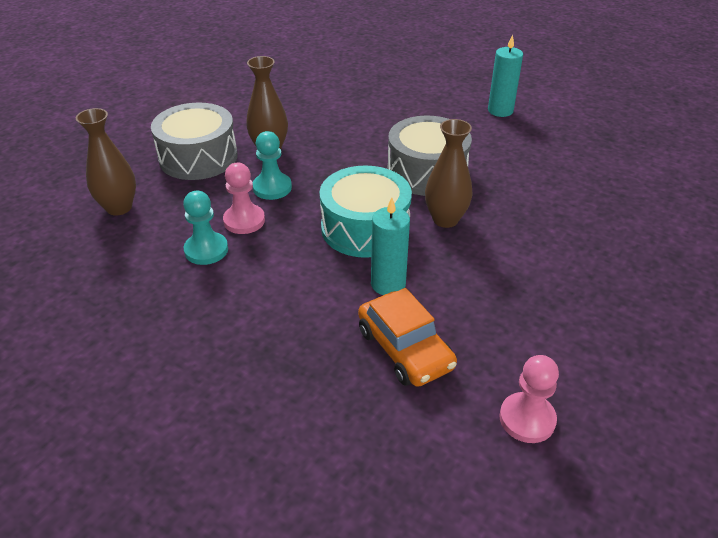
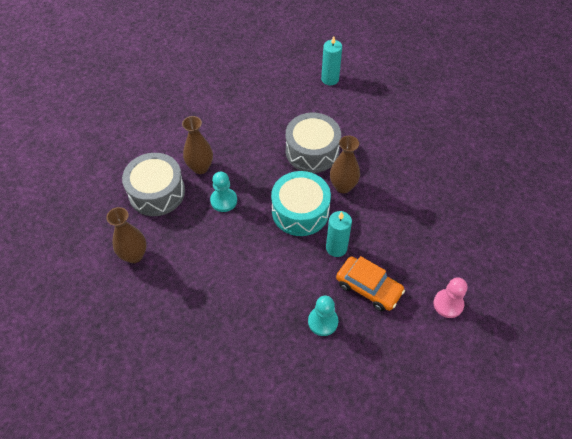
camera: 25 degrees left, 15 degrees up
turquoise pawn [183,191,228,265] -> turquoise pawn moved to [308,296,338,336]
pink pawn [223,163,265,234] -> none

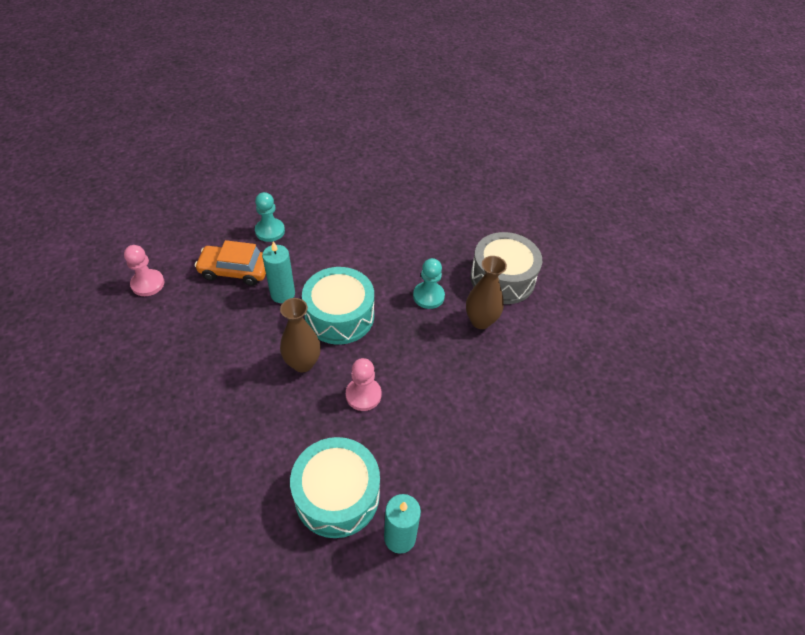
camera: 150 degrees right, 5 degrees down
brown vase [106,207,147,263] -> none
grey drum [286,113,341,173] -> pink pawn [346,358,381,411]
none -> turquoise drum [290,437,380,538]

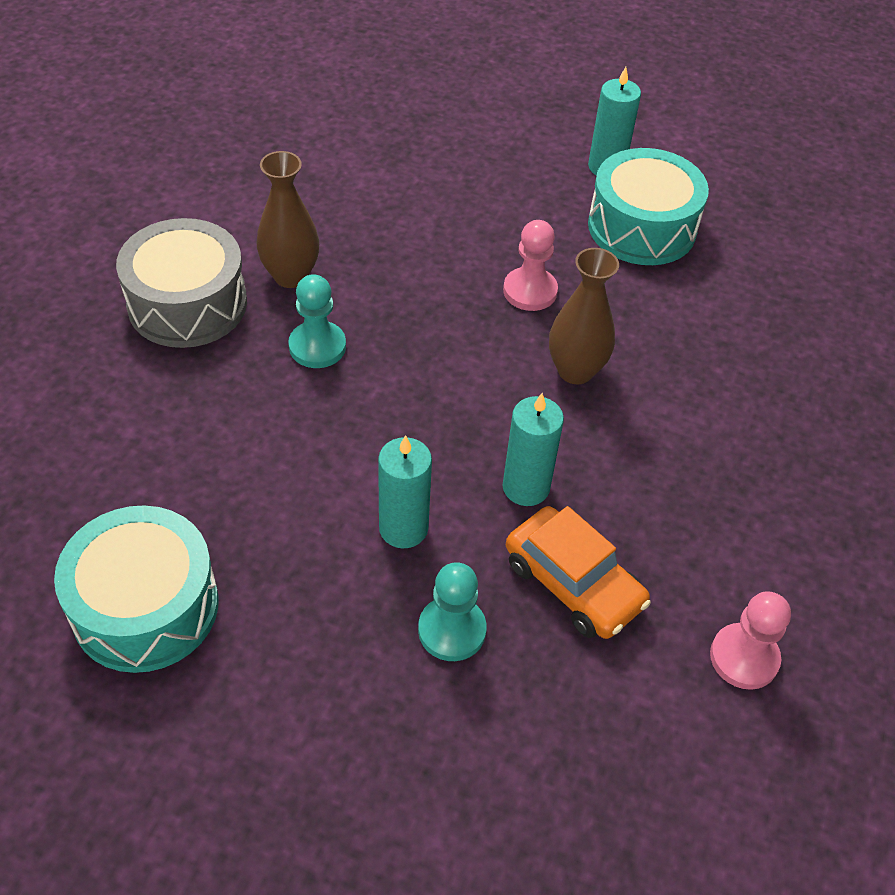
camera: 140 degrees left, 0 degrees up
turquoise drum [302,267,374,344] -> turquoise drum moved to [54,505,219,673]
none -> turquoise candle [378,435,432,549]

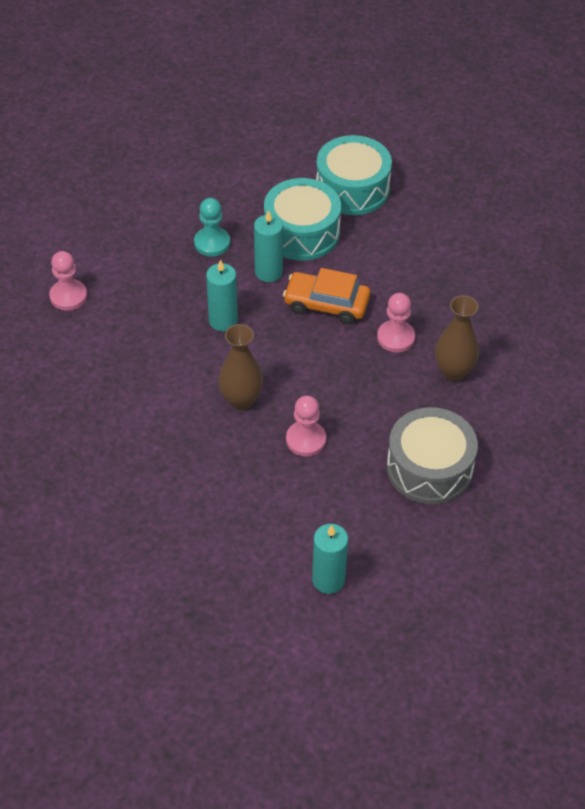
camera: 150 degrees right, 0 degrees up
grey drum [116,218,247,348] -> grey drum moved to [387,407,478,504]
turquoise pawn [288,274,346,368] -> pink pawn [377,293,415,353]
orange car [506,506,651,639] -> orange car moved to [283,268,370,324]
turquoise drum [588,148,709,265] -> turquoise drum moved to [264,178,341,261]

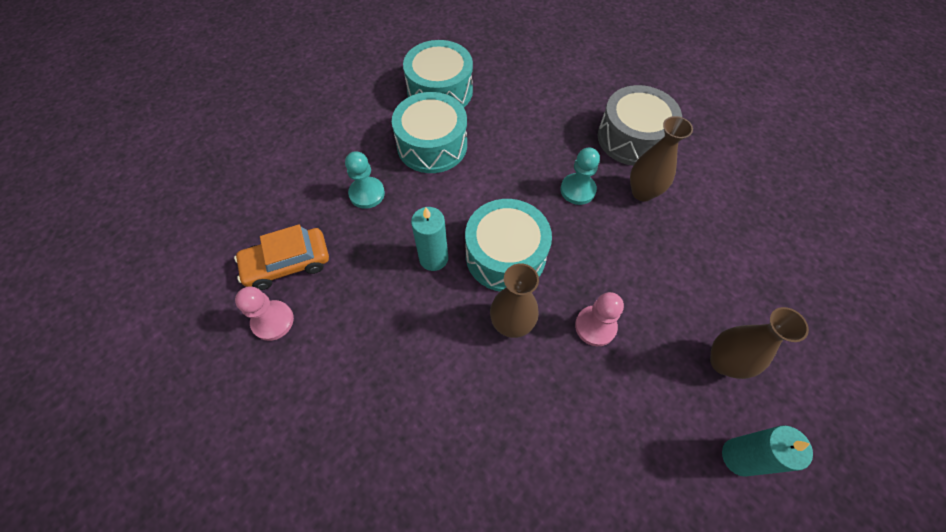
camera: 35 degrees left, 10 degrees up
turquoise candle [254,210,283,282] -> none
orange car [283,268,370,324] -> orange car moved to [234,224,329,290]
pink pawn [377,293,415,353] -> turquoise pawn [560,147,600,205]
grey drum [387,407,478,504] -> grey drum moved to [598,85,682,166]
none -> turquoise drum [465,199,552,291]
none -> brown vase [710,307,809,379]

